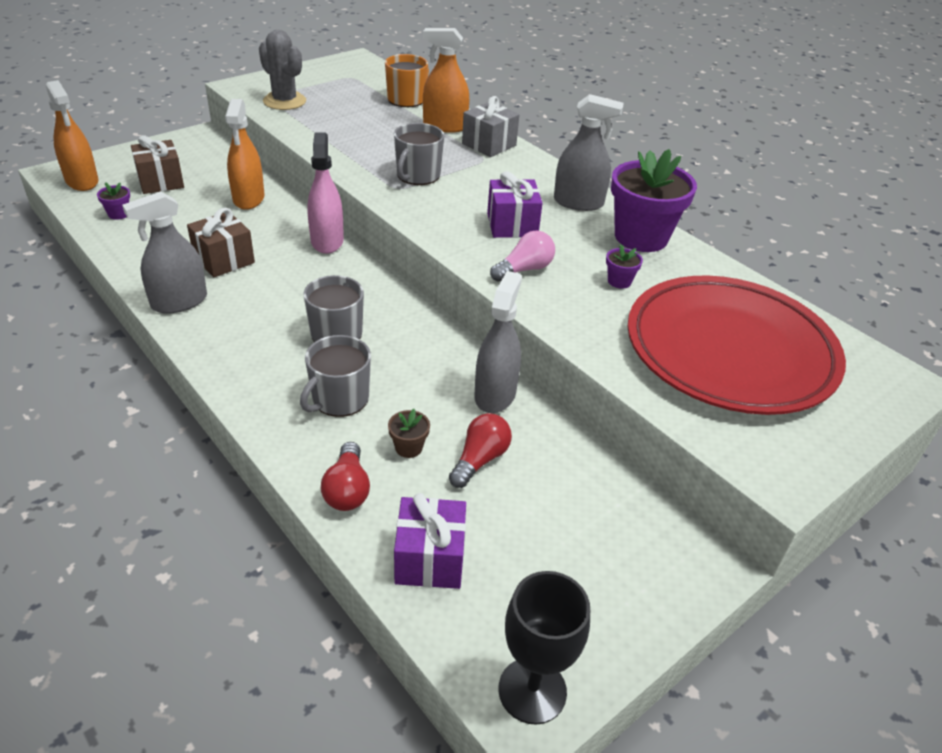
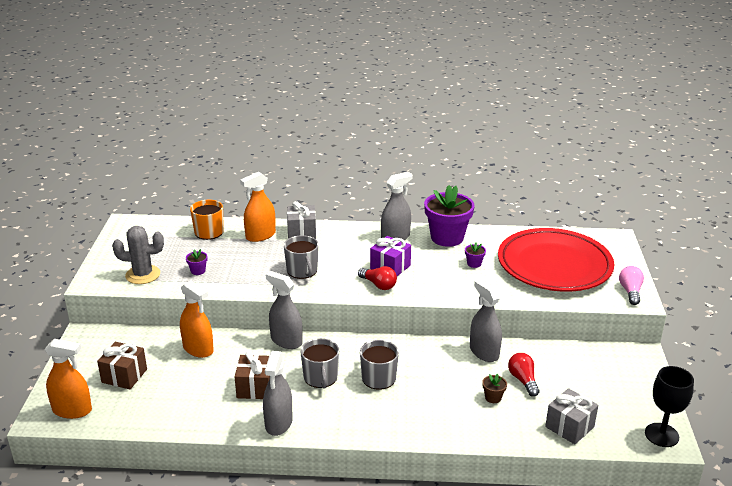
camera: 45 degrees left, 10 degrees down
purple flower pot [97,182,130,220] -> purple flower pot moved to [186,249,208,275]
grey mug [300,335,371,417] -> grey mug moved to [300,338,339,388]
pink spray bottle [307,132,344,254] -> grey spray bottle [265,271,303,349]
red light bulb [321,442,370,511] -> red light bulb moved to [358,266,397,290]
purple gift [394,493,466,589] -> grey gift [545,388,598,444]
pink light bulb [490,231,555,281] -> pink light bulb moved to [619,266,644,305]

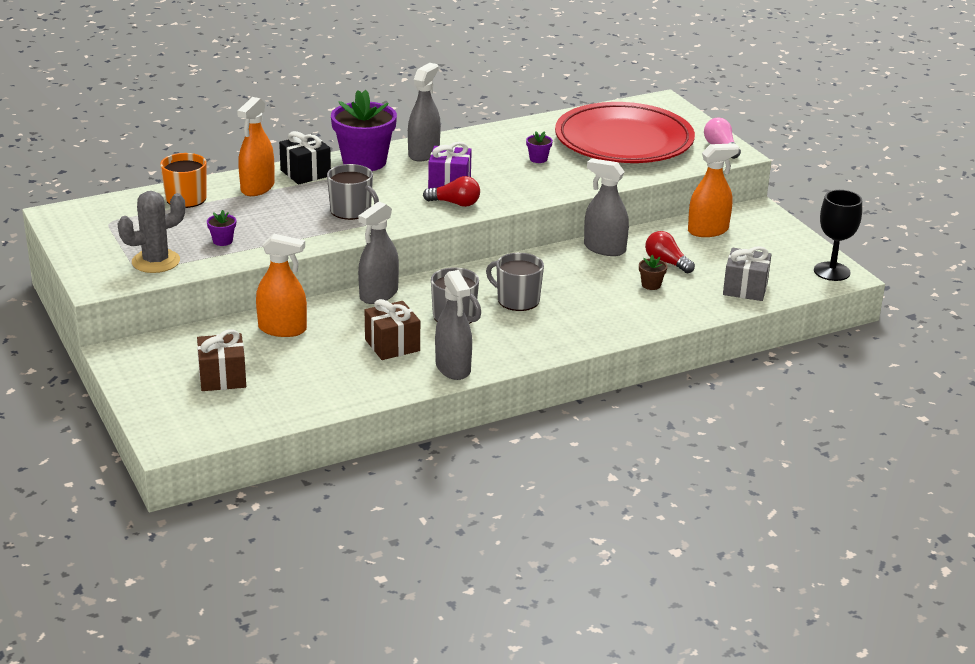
camera: 30 degrees left, 0 degrees up
orange spray bottle [45,339,92,419] -> orange spray bottle moved to [688,143,739,237]
grey spray bottle [265,271,303,349] -> grey spray bottle turned 60 degrees counterclockwise [358,201,399,304]
grey gift [287,201,316,239] -> black gift [279,131,331,185]
purple flower pot [424,185,475,247] -> purple flower pot moved to [331,90,397,171]

